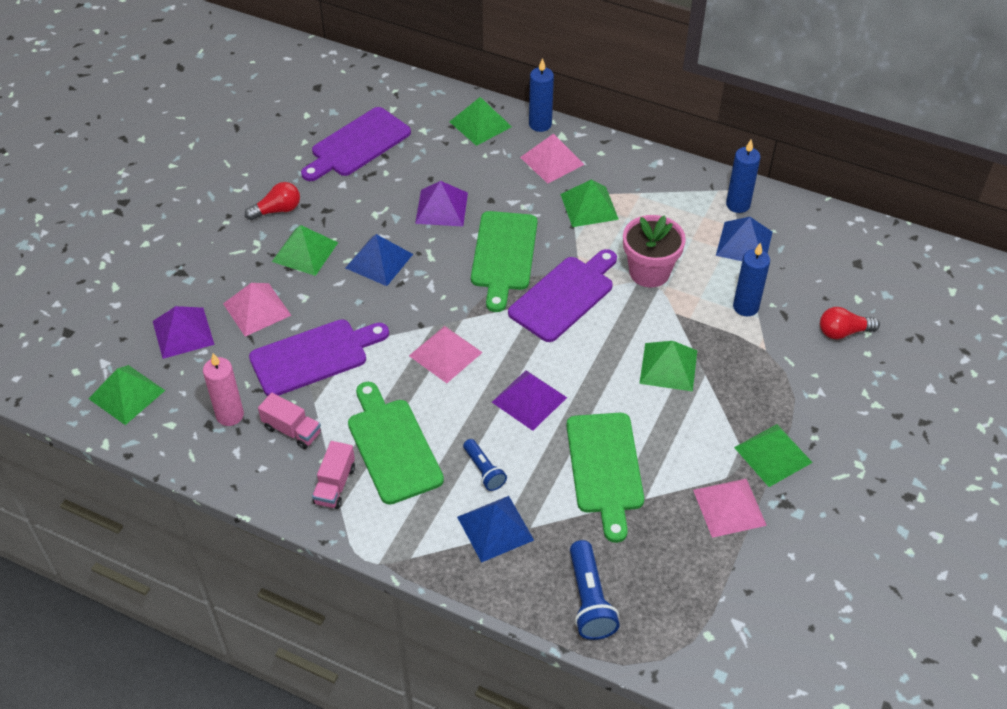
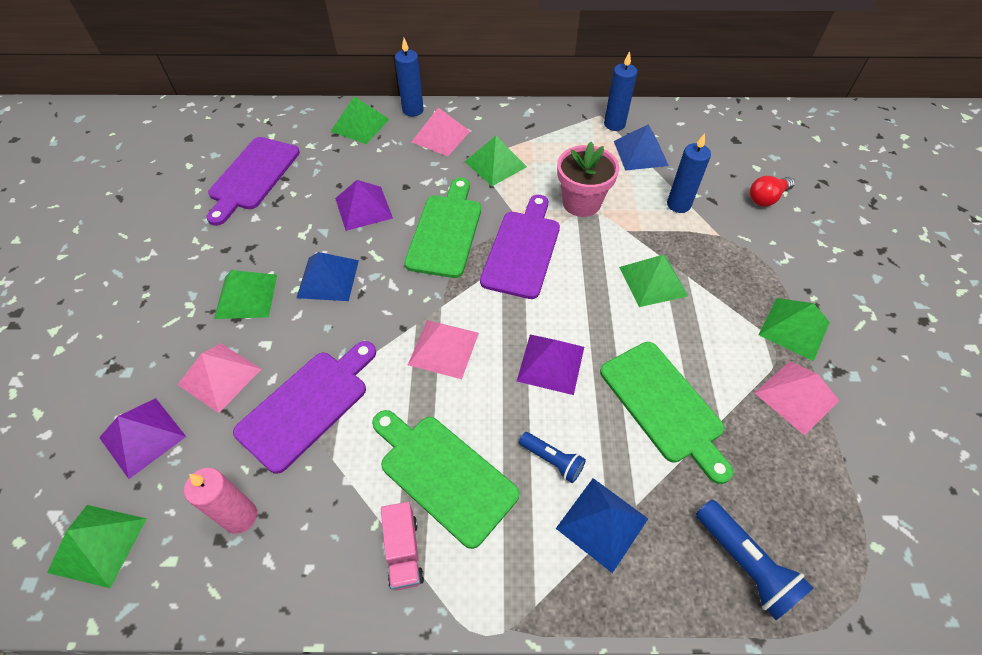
camera: 25 degrees left, 5 degrees up
red light bulb [245,182,300,220] -> none
pink truck [258,393,321,449] -> none
green cutting board [471,211,537,312] -> green cutting board turned 150 degrees counterclockwise [404,178,481,278]

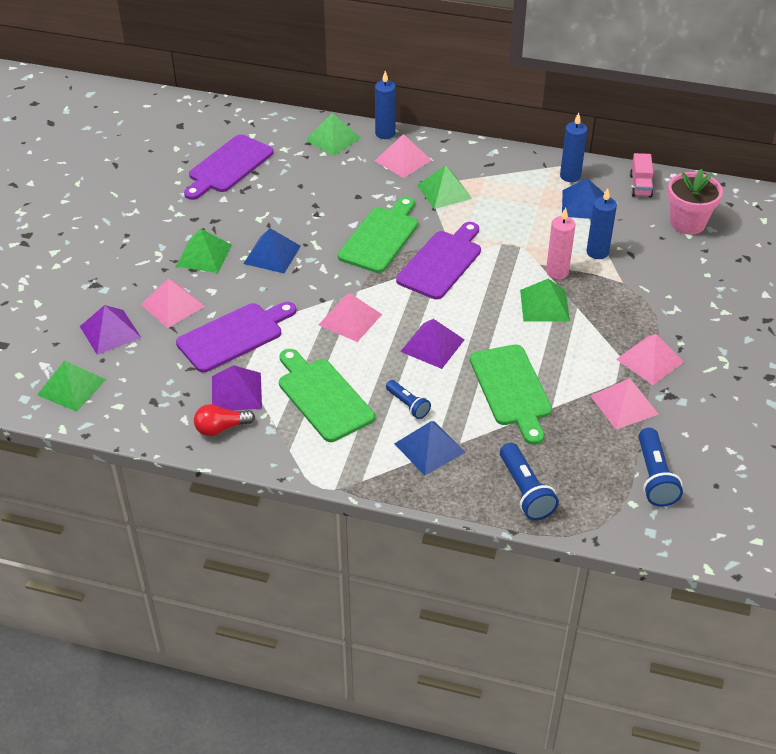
camera: 15 degrees right, 10 degrees down
pink candle [184,468,257,534] -> pink candle moved to [546,208,575,279]
purple pyramid [335,180,393,231] -> purple pyramid moved to [212,365,262,411]
pink truck [381,502,424,591] -> pink truck moved to [630,153,653,198]
pink flower pot [557,142,619,217] -> pink flower pot moved to [668,169,723,235]
red light bulb [750,176,795,207] -> red light bulb moved to [194,404,255,436]
green pyramid [759,298,830,361] -> pink pyramid [616,334,684,385]
none -> blue flashlight [638,428,683,507]

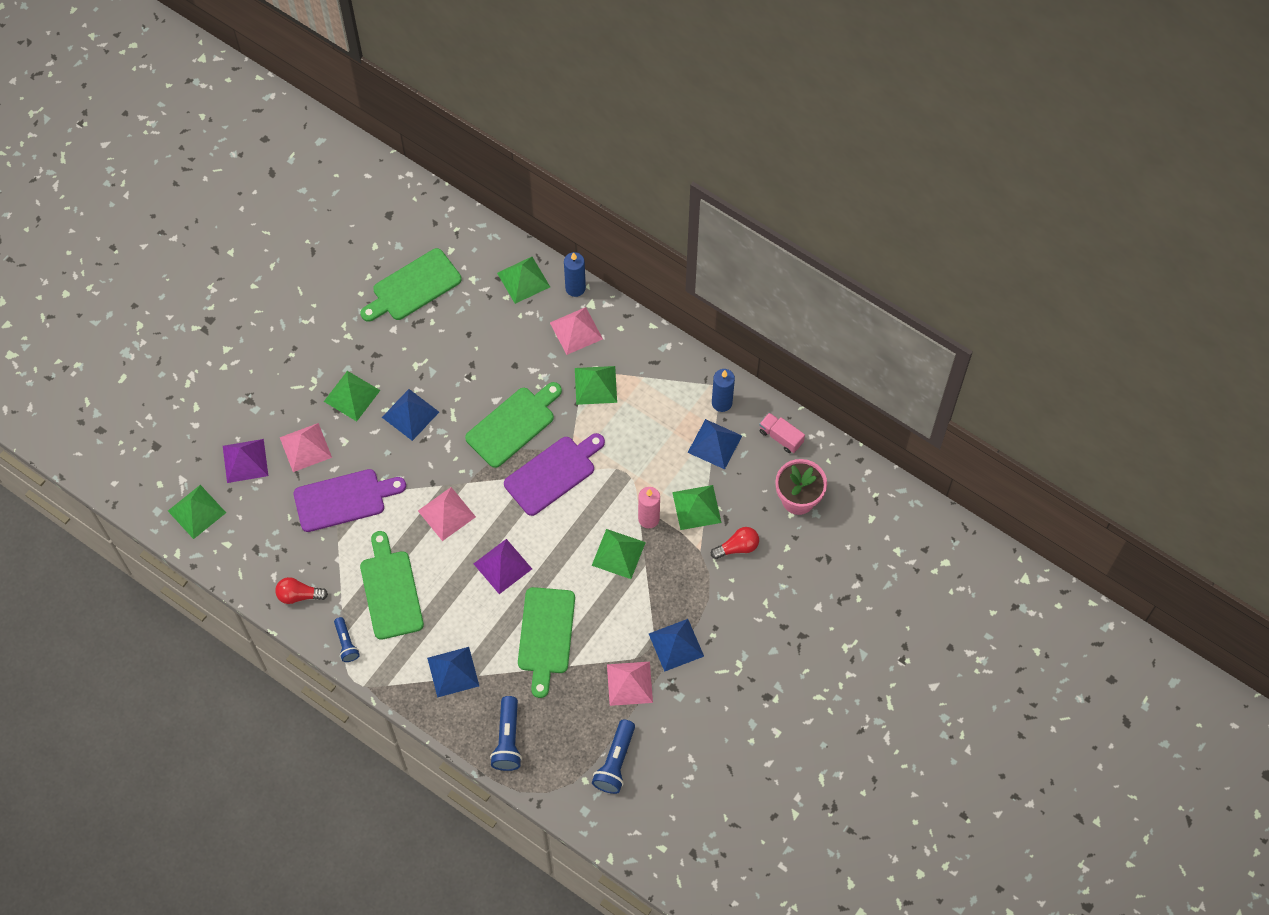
camera: 20 degrees right, 20 degrees up
purple cutting board [184,134,274,200] -> green cutting board [360,248,462,322]
purple pyramid [212,365,262,411] -> none
blue flashlight [386,380,431,419] -> blue flashlight moved to [334,617,360,662]
blue candle [586,188,617,259] -> green pyramid [672,485,722,530]
pink pyramid [616,334,684,385] -> blue pyramid [649,619,704,672]
pink truck [630,153,653,198] -> pink truck turned 105 degrees clockwise [759,413,805,453]
none -> red light bulb [711,527,759,559]

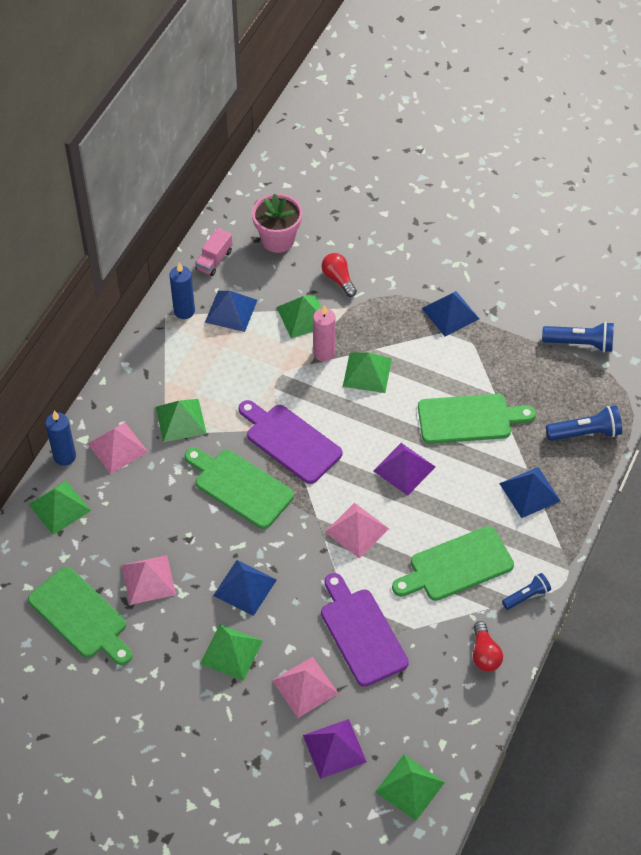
camera: 100 degrees left, 10 degrees down
pink pyramid [607,662,653,706] -> pink pyramid moved to [122,555,176,605]

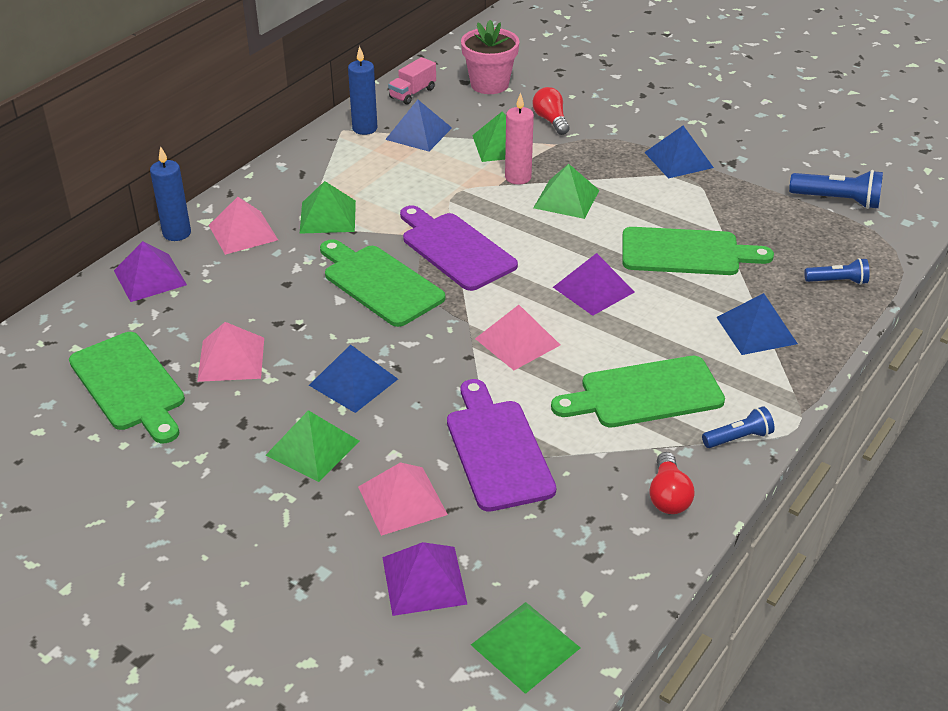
camera: 10 degrees right, 15 degrees down
green pyramid [28,481,91,535] -> purple pyramid [114,241,187,302]
blue flashlight [546,406,622,441] -> blue flashlight [805,258,870,285], size x0.63

